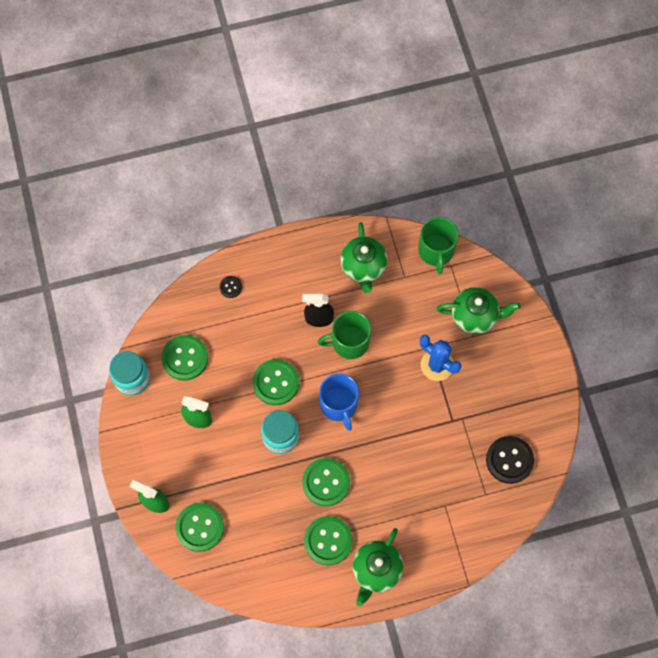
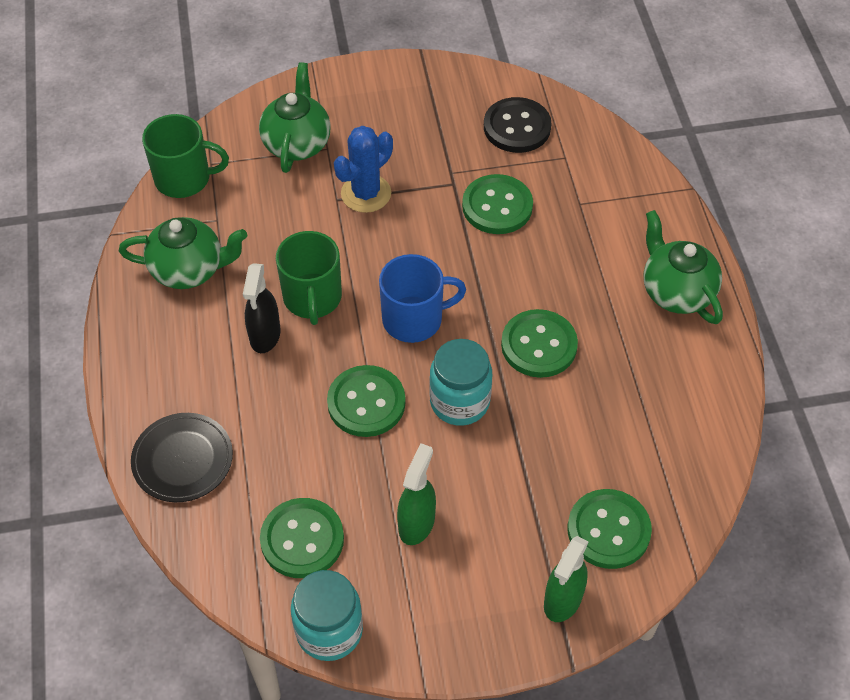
camera: 85 degrees left, 15 degrees down
black button [219,276,242,298] -> black plate [131,413,233,502]
green button [304,516,353,566] -> green button moved to [462,174,533,234]
green teapot [352,528,404,606] -> green teapot turned 150 degrees counterclockwise [644,210,723,324]

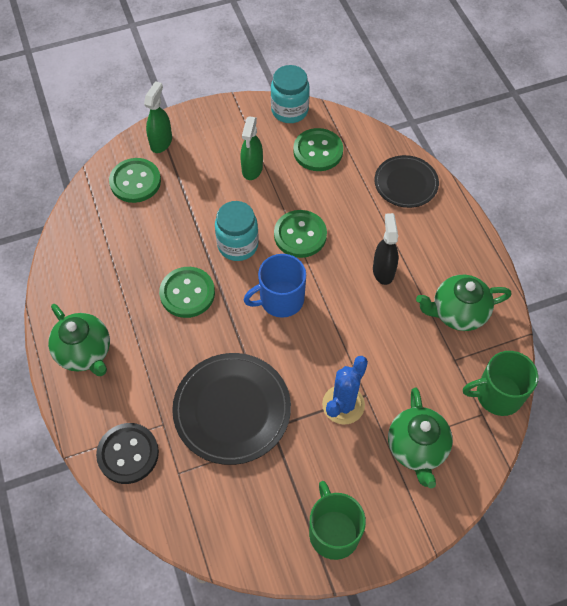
camera: 170 degrees right, 5 degrees up
green mug [276,231,342,325] -> green mug moved to [309,481,366,560]
green button [462,174,533,234] -> black plate [172,353,291,465]
black button [484,97,551,153] -> black button moved to [96,423,159,484]

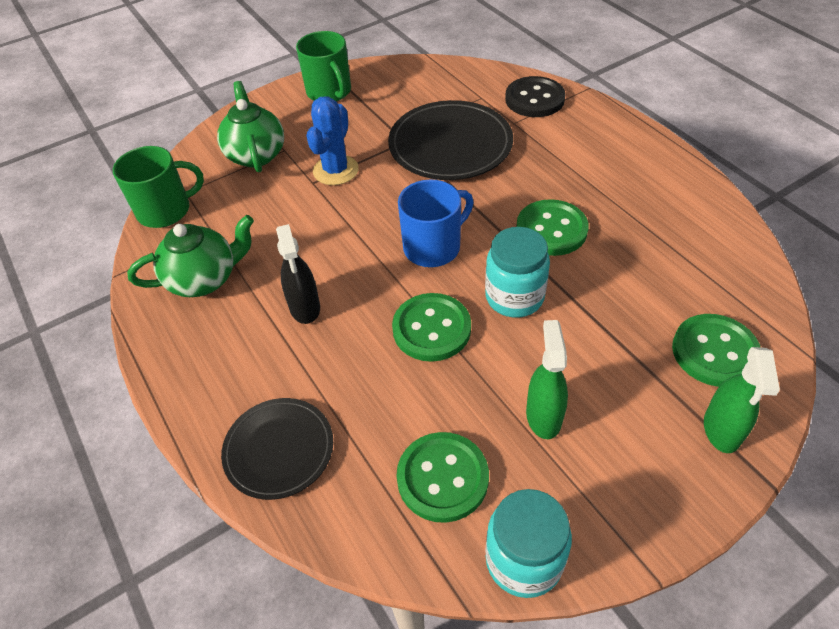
camera: 170 degrees right, 10 degrees down
green teapot [48,304,110,376] -> none

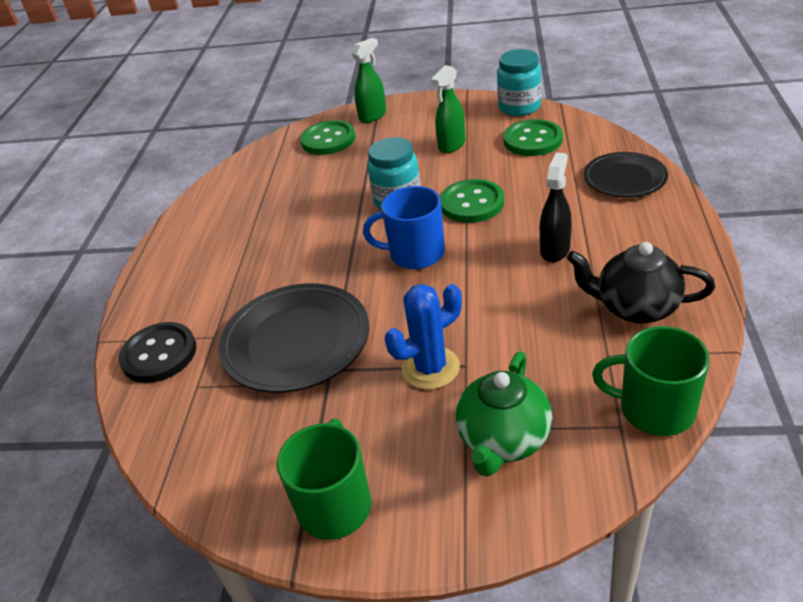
camera: 140 degrees left, 10 degrees down
green teapot [127,215,254,297] -> black teapot [567,242,715,324]
green button [516,199,589,256] -> none

